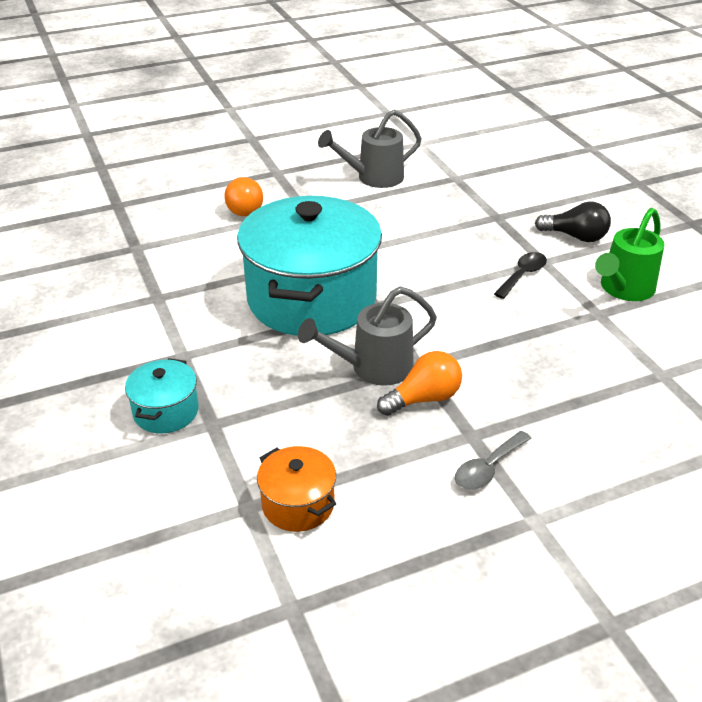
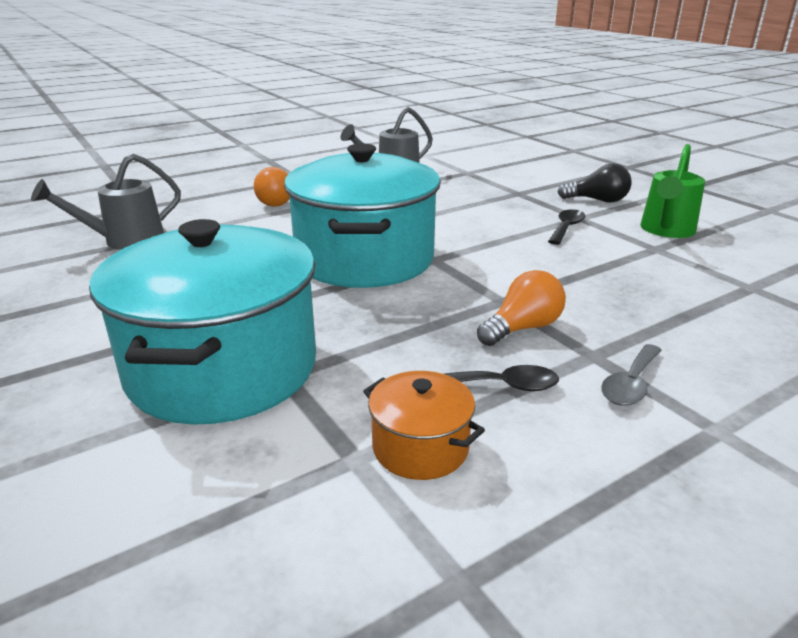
camera: 10 degrees left, 10 degrees down
turquoise pot [125,358,199,434] -> turquoise pot [89,219,316,425], size x2.30
grey watering can [298,286,437,386] -> grey watering can moved to [31,153,181,250]
none -> black spoon [445,365,559,391]

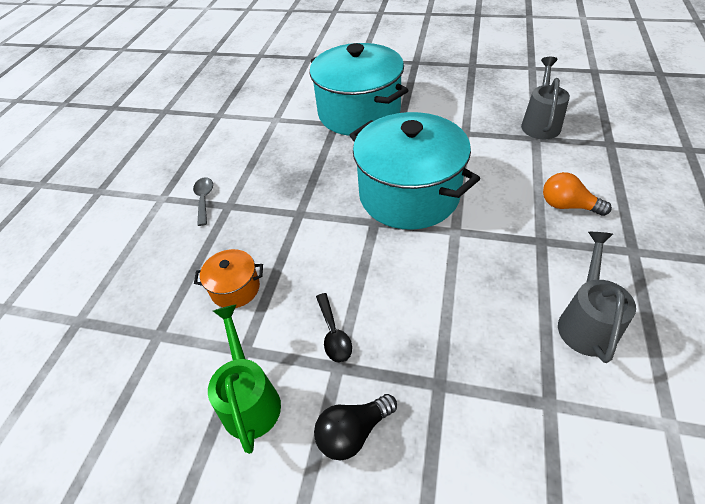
camera: 140 degrees right, 20 degrees up
orange pot [363,371,485,480] -> orange pot moved to [194,249,263,308]
black spoon [445,365,559,391] -> none
orange light bulb [477,270,566,346] -> none

